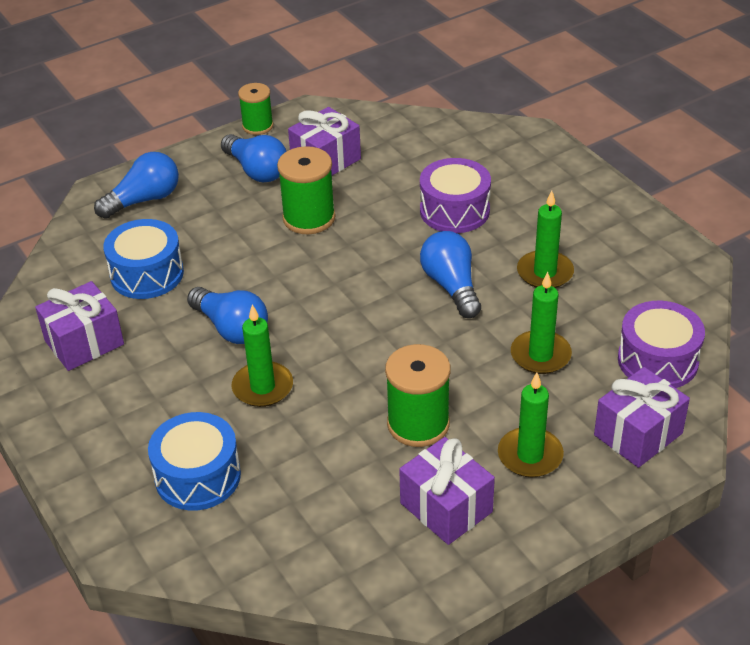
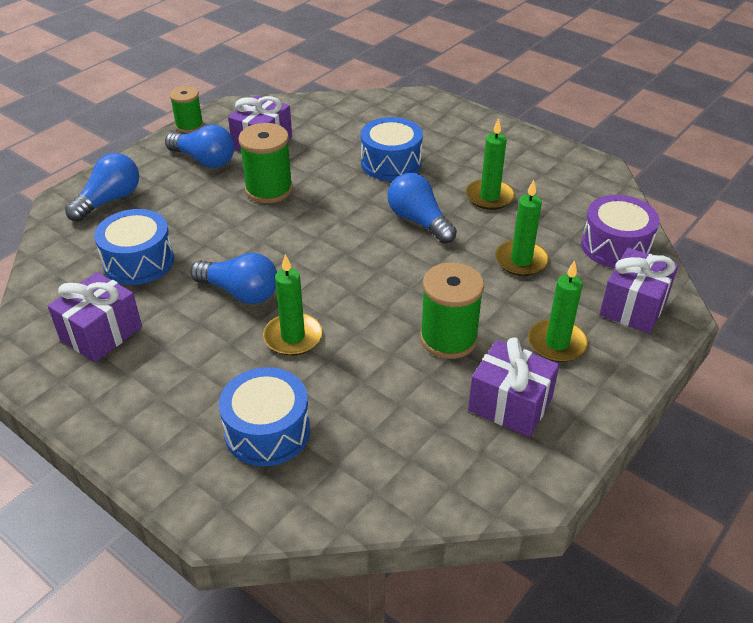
camera: 20 degrees left, 0 degrees up
purple drum [420,158,491,233] -> blue drum [361,117,423,181]

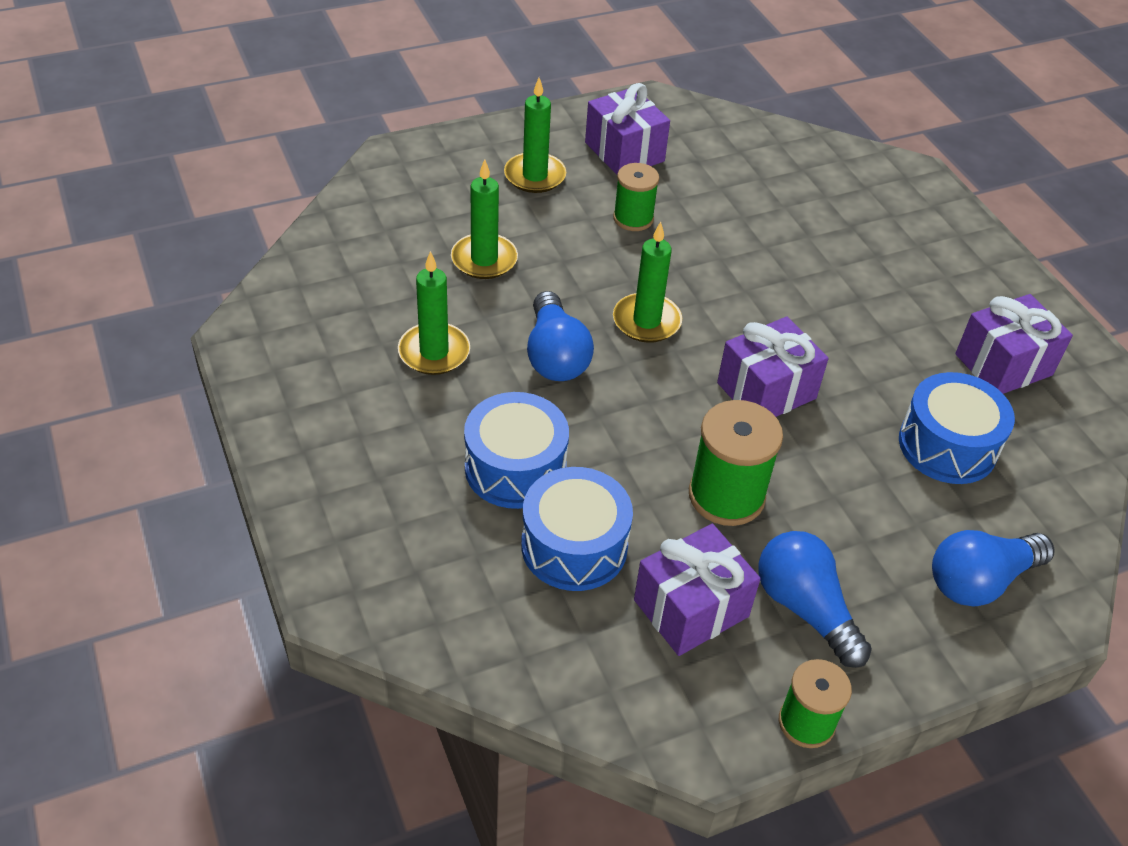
camera: 155 degrees left, 5 degrees up
blue light bulb [190,253,277,304] -> none
blue drum [219,367,310,466] -> blue drum moved to [521,467,633,591]
green candle [263,254,322,356] -> green candle moved to [613,222,682,343]
green spool [420,262,484,359] -> green spool [613,163,659,231], size x0.65
purple drum [581,195,660,268] -> none
purple gift [599,248,678,333] -> purple gift moved to [717,316,829,417]

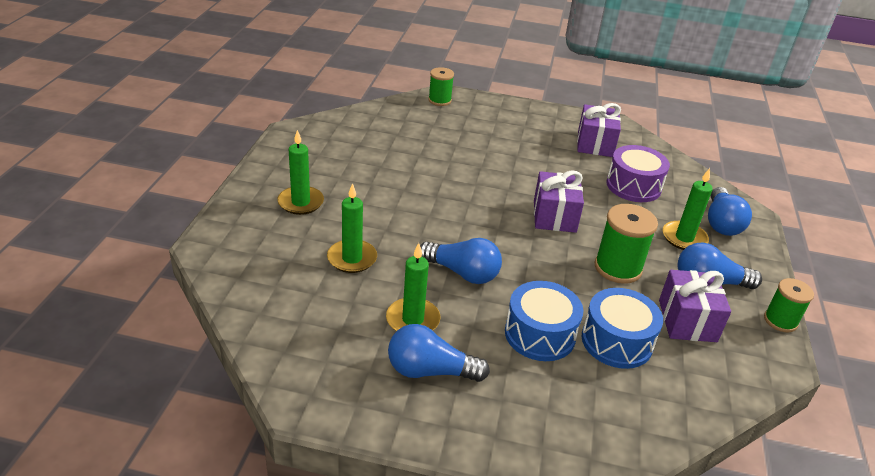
camera: 55 degrees left, 10 degrees down
purple gift [585,83,670,175] -> none
green spool [613,163,659,231] -> green spool moved to [428,67,454,106]
green candle [613,222,682,343] -> green candle moved to [662,168,713,250]
blue drum [899,372,1015,484] -> purple drum [606,145,670,202]
none -> blue light bulb [388,324,490,382]

